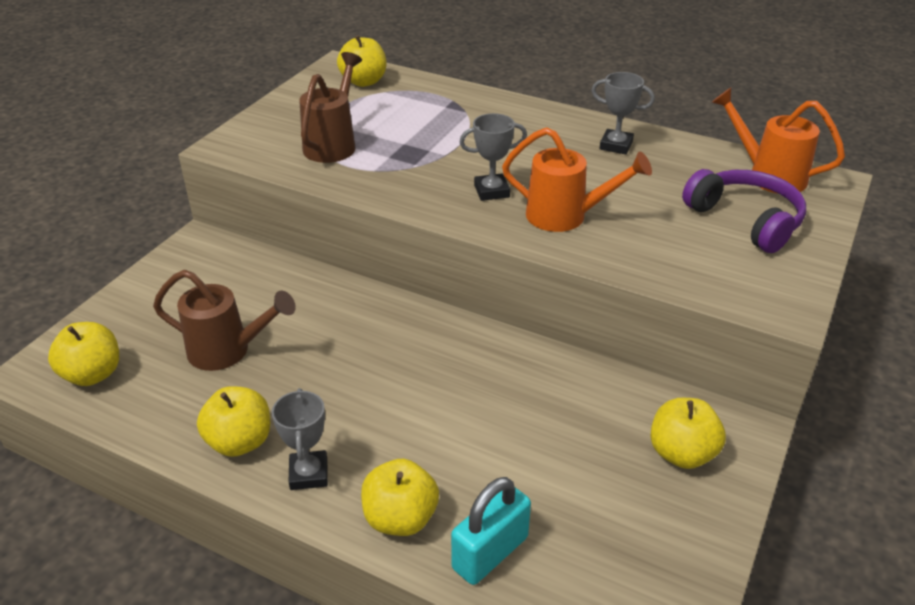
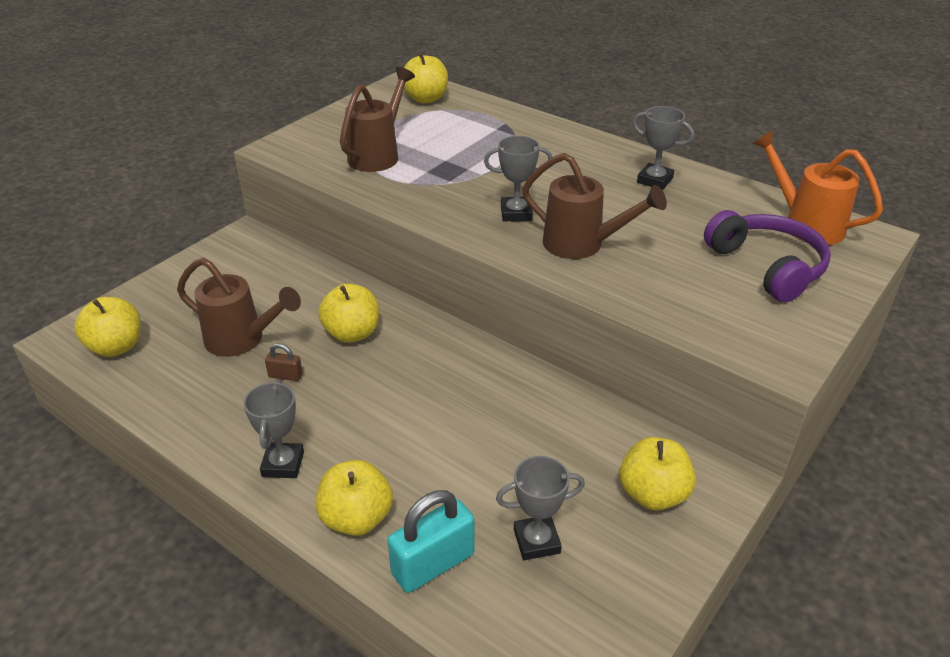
camera: 10 degrees right, 0 degrees up
yellow apple [197,386,270,457] -> yellow apple moved to [318,284,379,343]
orange watering can [502,127,652,232] -> brown watering can [522,153,667,259]
none -> brown padlock [265,343,303,381]
none -> grey trophy [496,456,585,560]

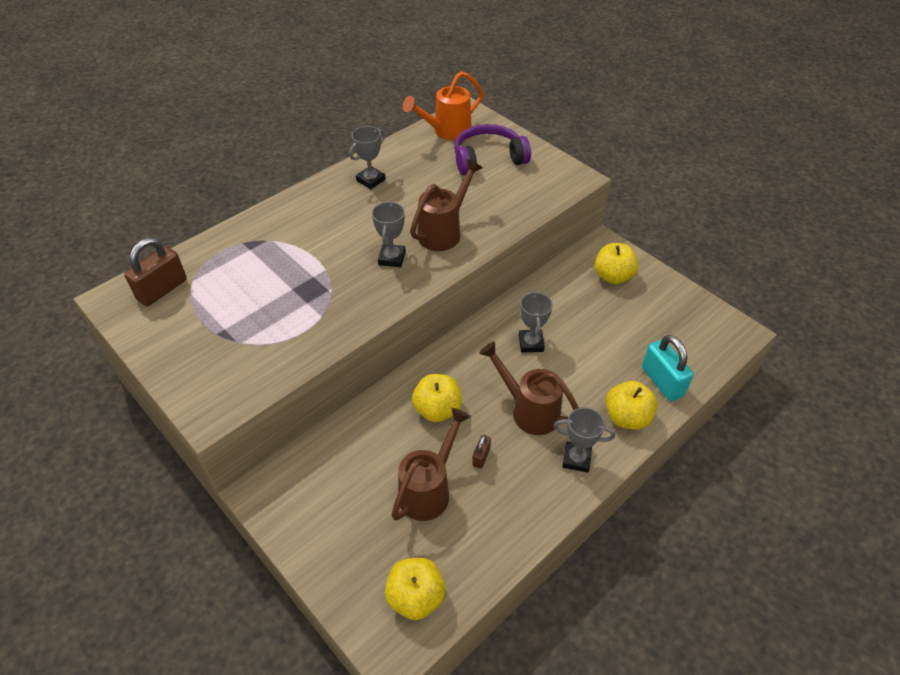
camera: 80 degrees left, 10 degrees up
brown watering can [340,67,415,172] -> brown watering can moved to [479,341,579,435]
yellow apple [404,53,448,103] -> brown padlock [124,238,187,306]
grey trophy [496,456,585,560] -> grey trophy moved to [519,290,553,353]

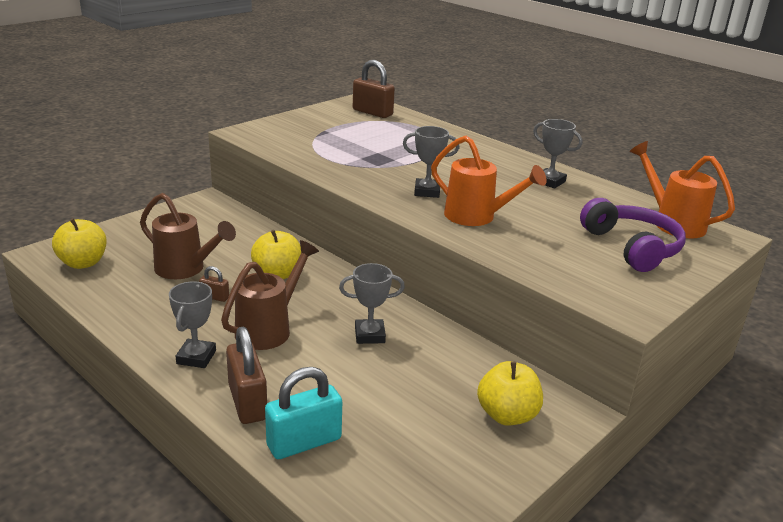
camera: 85 degrees right, 20 degrees down
brown watering can [410,159,483,251] -> orange watering can [431,136,547,226]
yellow apple [606,381,658,430] -> brown padlock [226,327,267,424]

